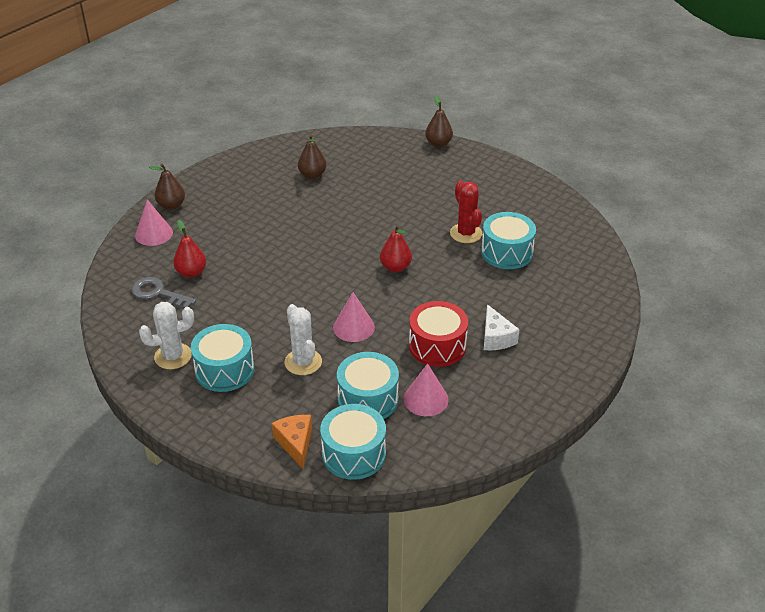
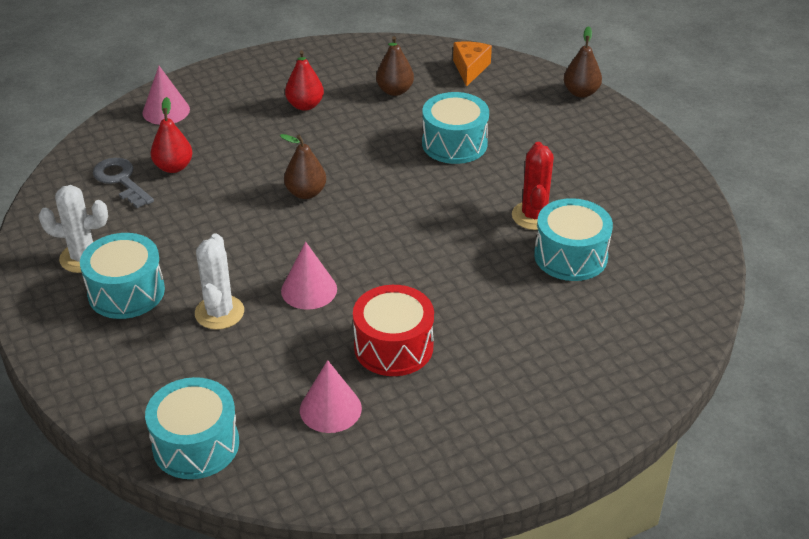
camera: 25 degrees right, 0 degrees up
brown pear [149,164,185,210] -> brown pear moved to [280,134,326,199]
orange cheese [272,415,312,469] -> orange cheese moved to [453,42,492,87]
turquoise drum [337,352,399,419] -> turquoise drum moved to [422,92,489,164]
red pear [380,225,412,272] -> red pear moved to [285,50,324,111]
white cheese [484,304,520,350] -> none

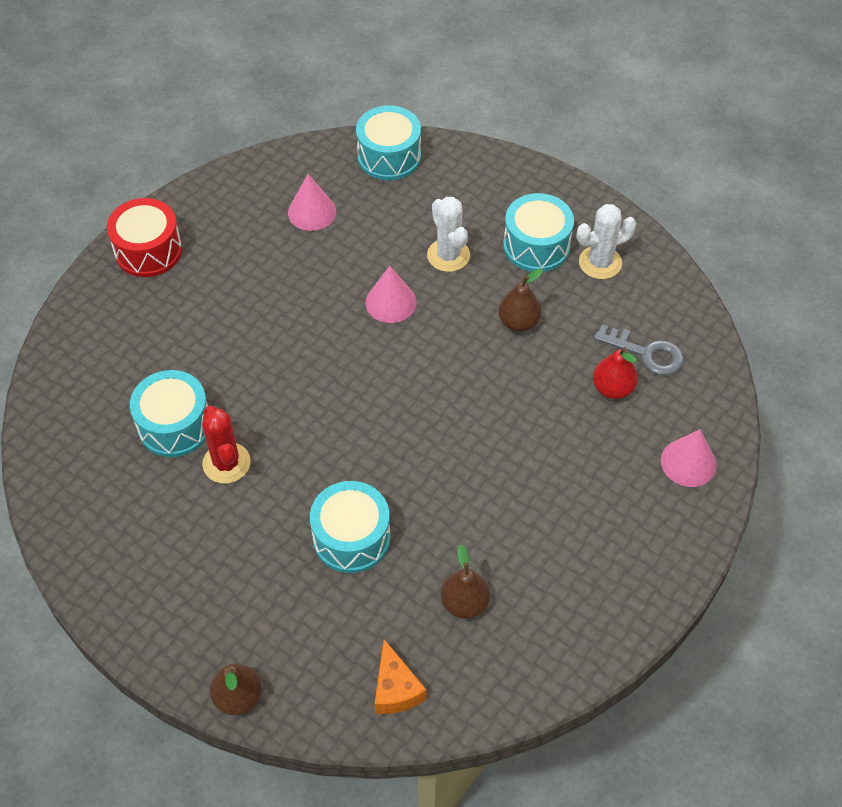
camera: 155 degrees right, 15 degrees up
brown pear [280,134,326,199] -> brown pear moved to [499,268,543,332]
red pear [285,50,324,111] -> none
red drum [353,285,434,376] -> red drum moved to [107,198,182,277]

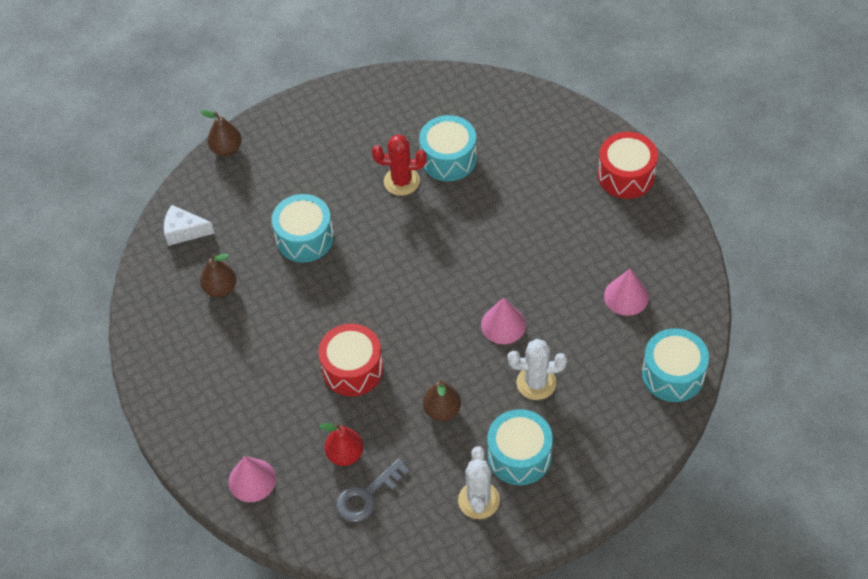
camera: 115 degrees right, 0 degrees up
orange cheese [375,639,426,714] -> white cheese [164,205,214,246]
none -> red drum [318,324,384,396]

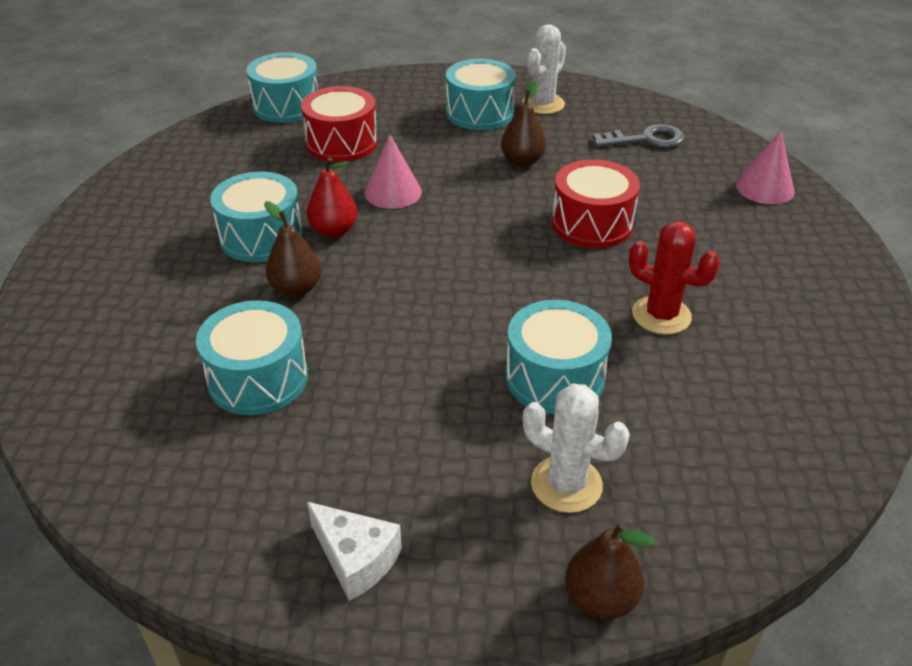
camera: 150 degrees left, 15 degrees down
white cheese [164,205,214,246] -> white cheese moved to [307,502,402,601]
brown pear [200,253,237,297] -> brown pear moved to [264,201,321,297]
red pear [319,423,364,466] -> red pear moved to [306,157,358,238]
red cactus [372,134,427,196] -> red cactus moved to [629,221,720,335]
white cactus [508,339,567,400] -> white cactus moved to [523,383,630,513]
red drum [598,132,658,199] -> red drum moved to [301,86,378,162]
pink cone [604,269,649,316] -> none
none -> turquoise drum [210,172,303,262]

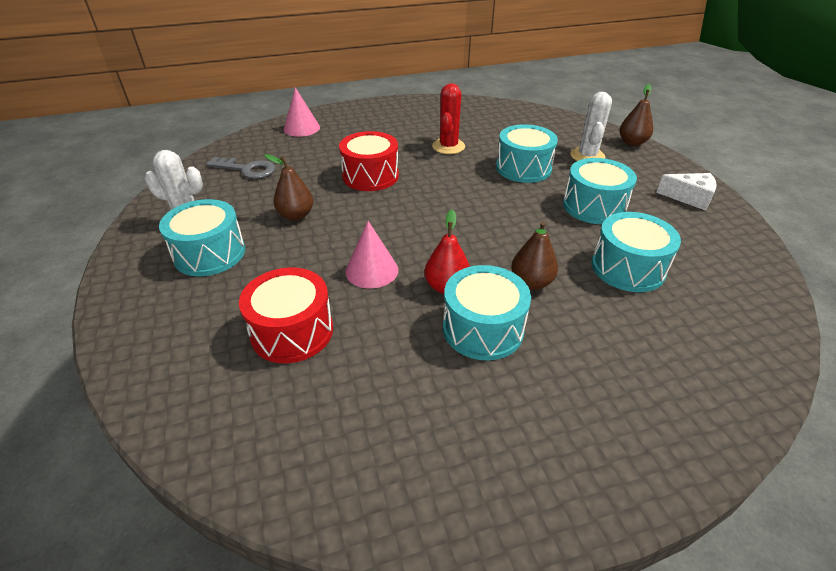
camera: 110 degrees left, 0 degrees up
turquoise drum [247,53,319,123] -> turquoise drum moved to [563,158,637,224]
white cheese [307,502,402,601] -> white cheese turned 90 degrees clockwise [656,173,717,211]
grey key [592,124,685,148] -> grey key turned 135 degrees clockwise [206,157,275,179]

